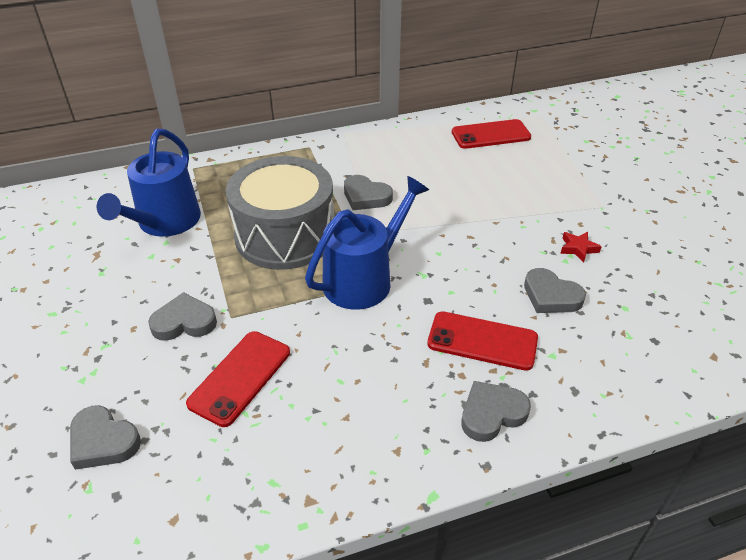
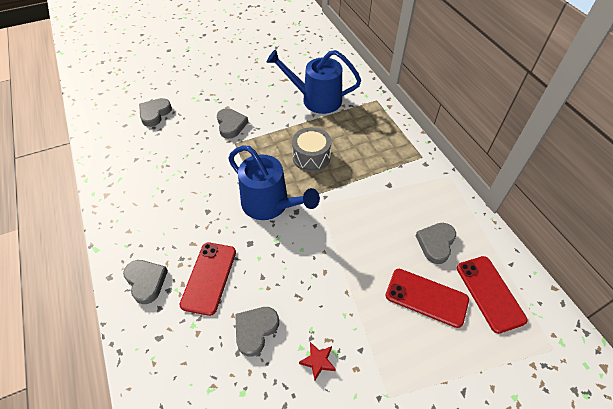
camera: 85 degrees right, 10 degrees up
red phone [186,331,290,427] -> red phone moved to [386,269,469,328]
grey drum [226,156,334,270] -> grey drum [292,127,332,172], size x0.55
grey heart [344,175,393,210] -> grey heart moved to [415,223,456,264]

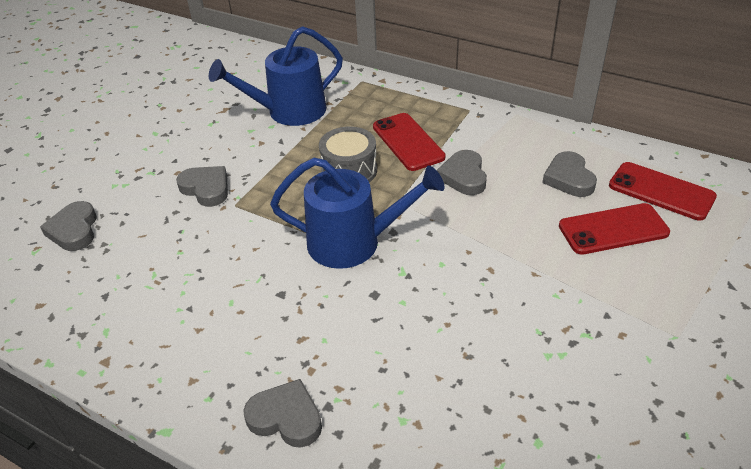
camera: 35 degrees left, 10 degrees down
red phone [180,242,236,316] -> red phone moved to [373,113,446,171]
grey heart [235,307,279,357] -> grey heart moved to [437,150,487,195]
red star [299,342,336,380] -> none

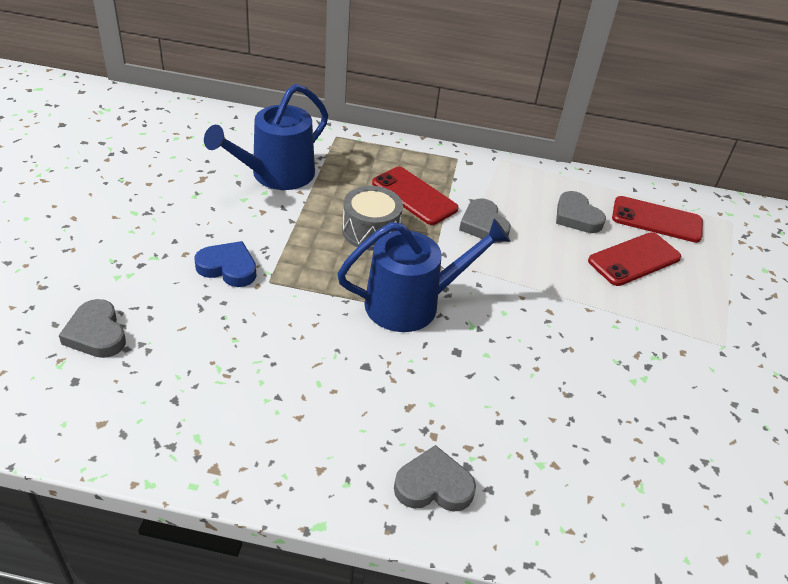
camera: 25 degrees left, 0 degrees up
grey heart [176,166,228,207] -> blue heart [195,241,256,287]

